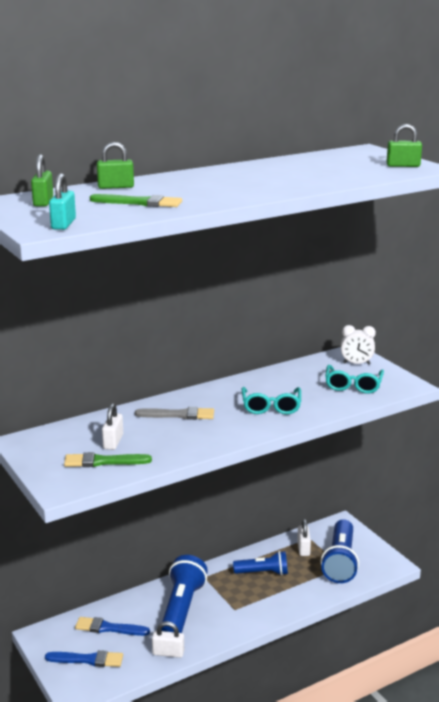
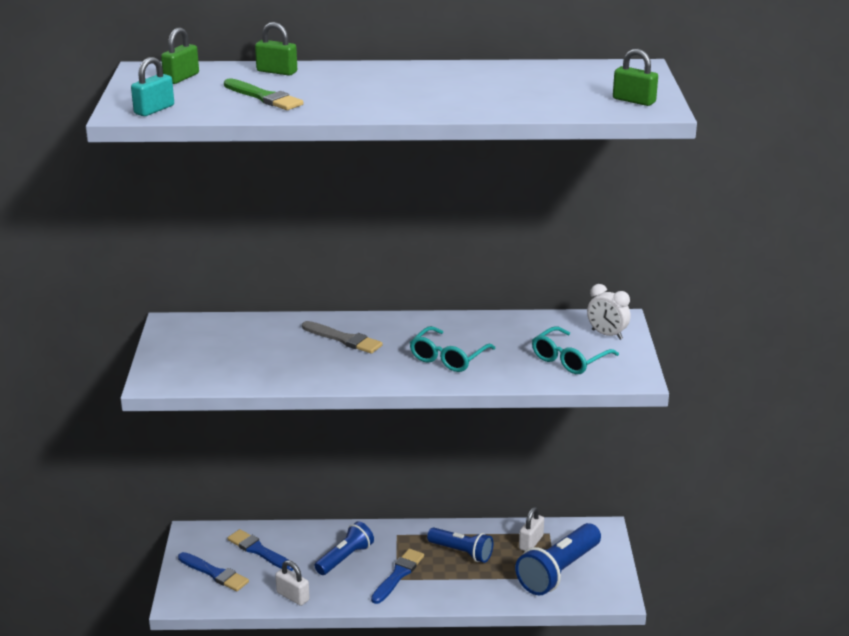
camera: 30 degrees right, 5 degrees up
green brush [64,452,152,467] -> none
white padlock [102,403,123,450] -> none
blue flashlight [162,555,208,633] -> blue flashlight [314,521,374,575], size x0.64
none -> blue brush [371,549,424,604]

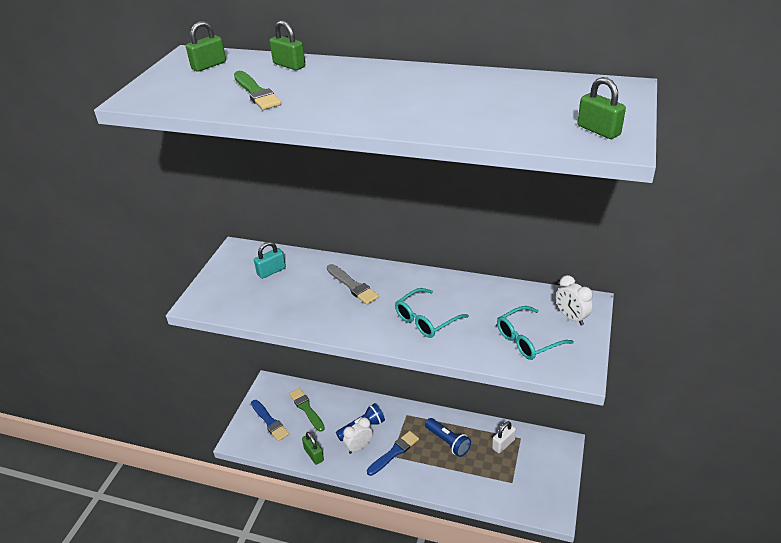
camera: 20 degrees right, 10 degrees up
turquoise padlock [131,57,174,116] -> turquoise padlock moved to [254,241,286,279]
blue brush [228,529,294,571] -> green brush [289,388,325,432]
white padlock [275,560,310,606] -> green padlock [302,432,324,465]
blue flashlight [515,523,601,595] -> none
none -> white clock [343,417,373,454]

